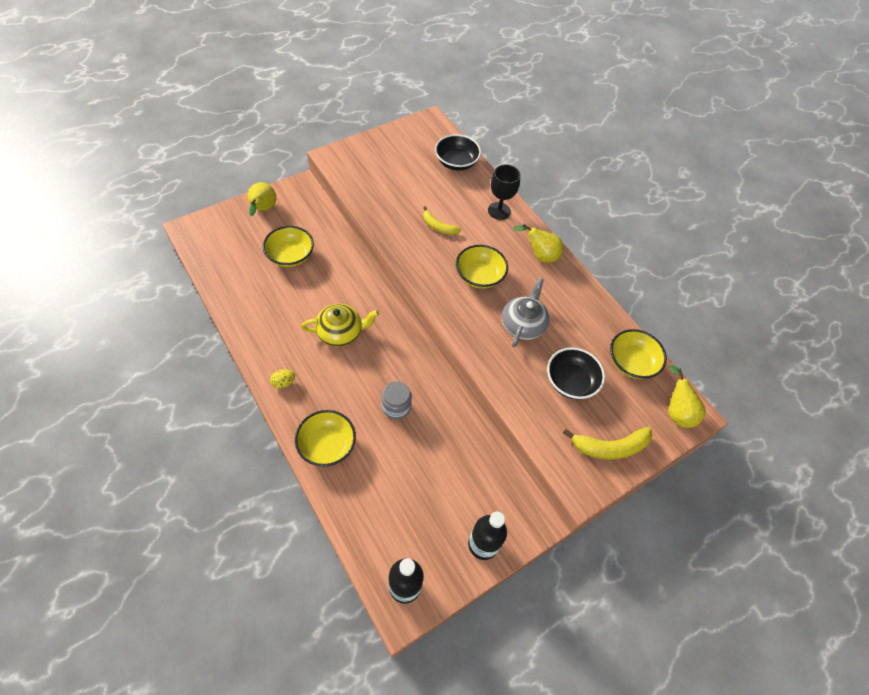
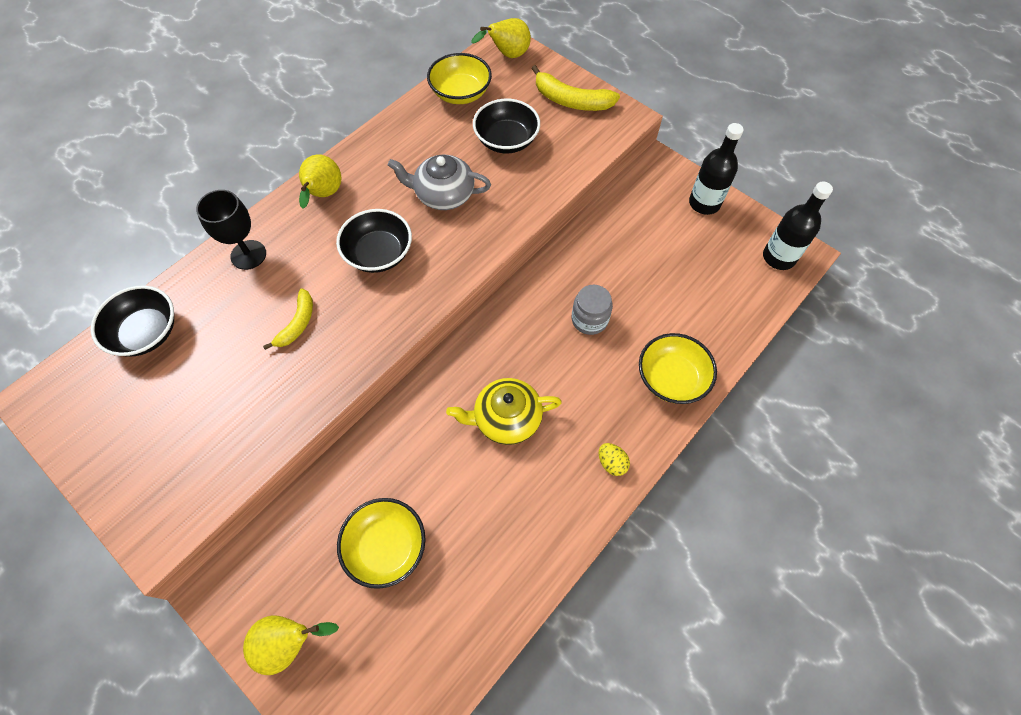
camera: 100 degrees left, 5 degrees up
yellow teapot [301,304,379,347] -> yellow teapot turned 75 degrees counterclockwise [446,378,562,445]
yellow bowl [456,245,508,289] -> black bowl [336,209,412,273]
yellow banana [563,427,652,460] -> yellow banana turned 135 degrees clockwise [531,65,620,111]

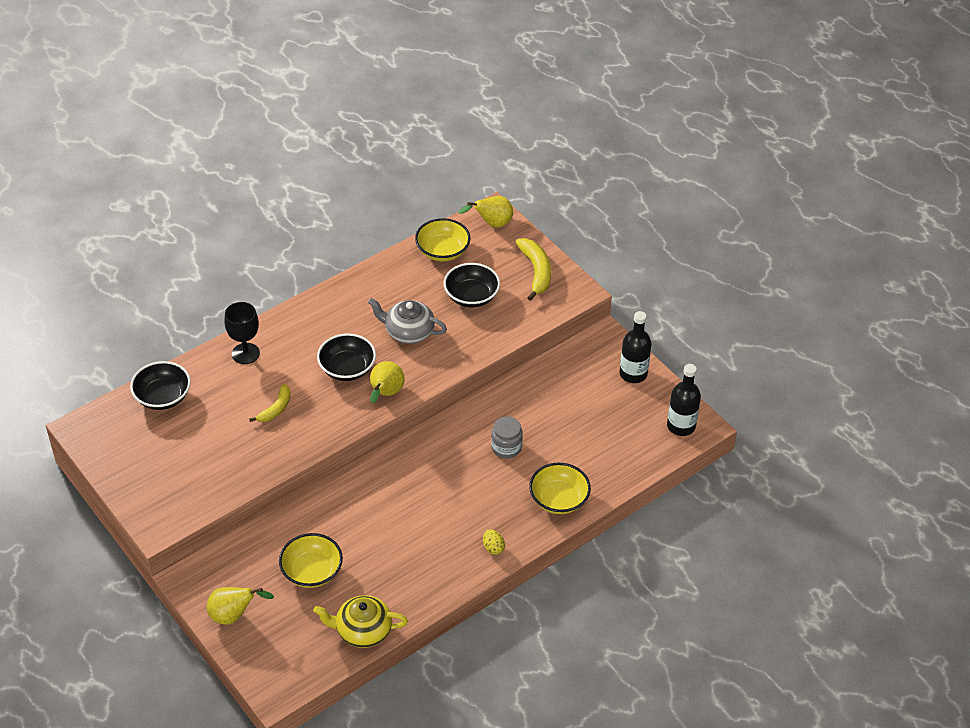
camera: 10 degrees right, 15 degrees down
yellow pear [299,154,341,208] -> yellow pear moved to [370,361,405,404]
yellow teapot [446,378,562,445] -> yellow teapot moved to [313,595,408,648]
yellow banana [531,65,620,111] -> yellow banana turned 135 degrees counterclockwise [516,238,551,301]

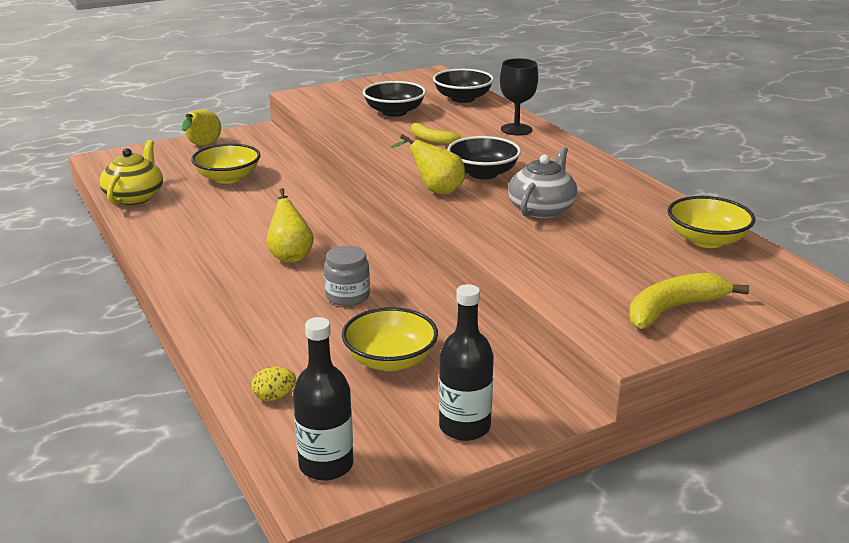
camera: 100 degrees right, 20 degrees down
black bowl [444,263,500,307] -> black bowl moved to [363,81,426,117]
yellow pear [459,196,513,228] -> yellow pear moved to [266,188,314,263]
yellow egg [483,529,505,555] -> yellow egg moved to [251,367,296,401]
yellow banana [516,238,551,301] -> yellow banana turned 150 degrees clockwise [629,273,749,329]
yellow bowl [529,463,591,514] -> yellow bowl moved to [342,307,438,371]

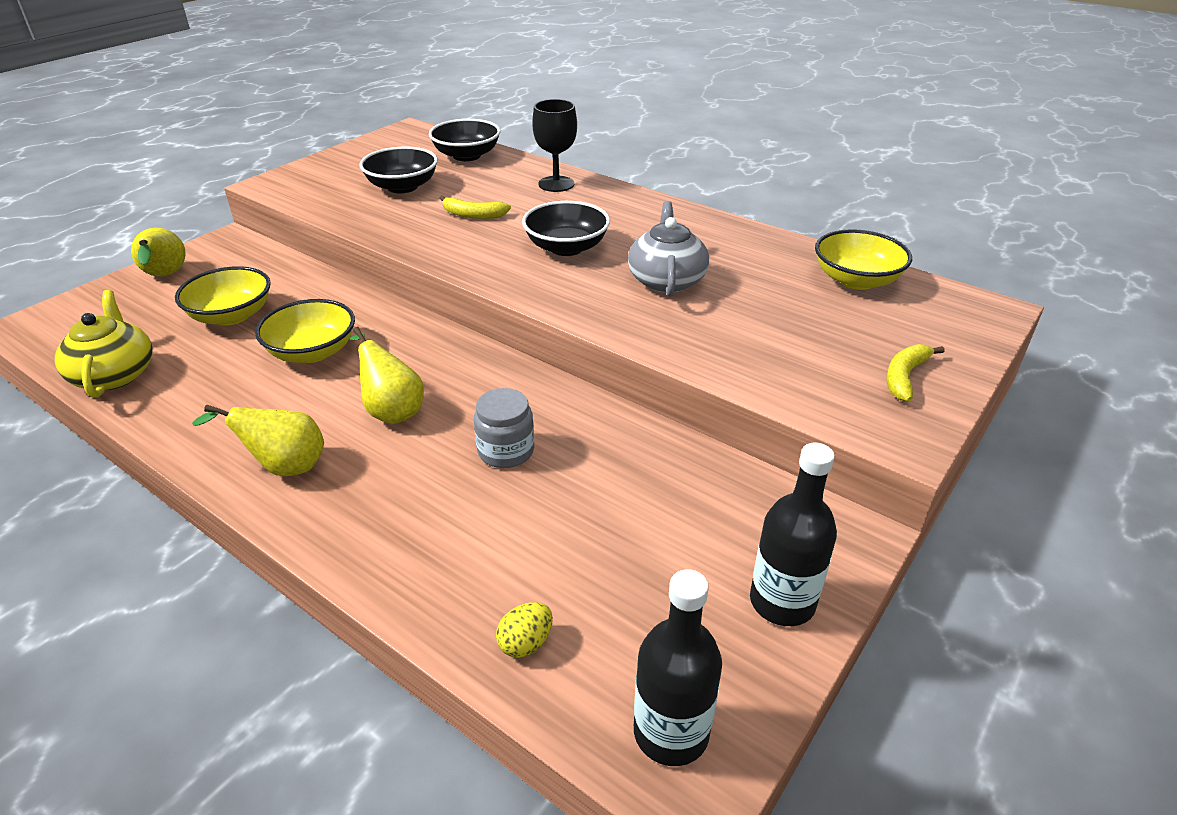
camera: 25 degrees left, 10 degrees up
yellow bowl [342,307,438,371] -> yellow bowl moved to [255,299,355,363]
yellow pear [390,134,466,195] -> yellow pear moved to [192,404,324,476]
yellow banana [629,273,749,329] -> yellow banana [886,344,945,401], size x0.64

